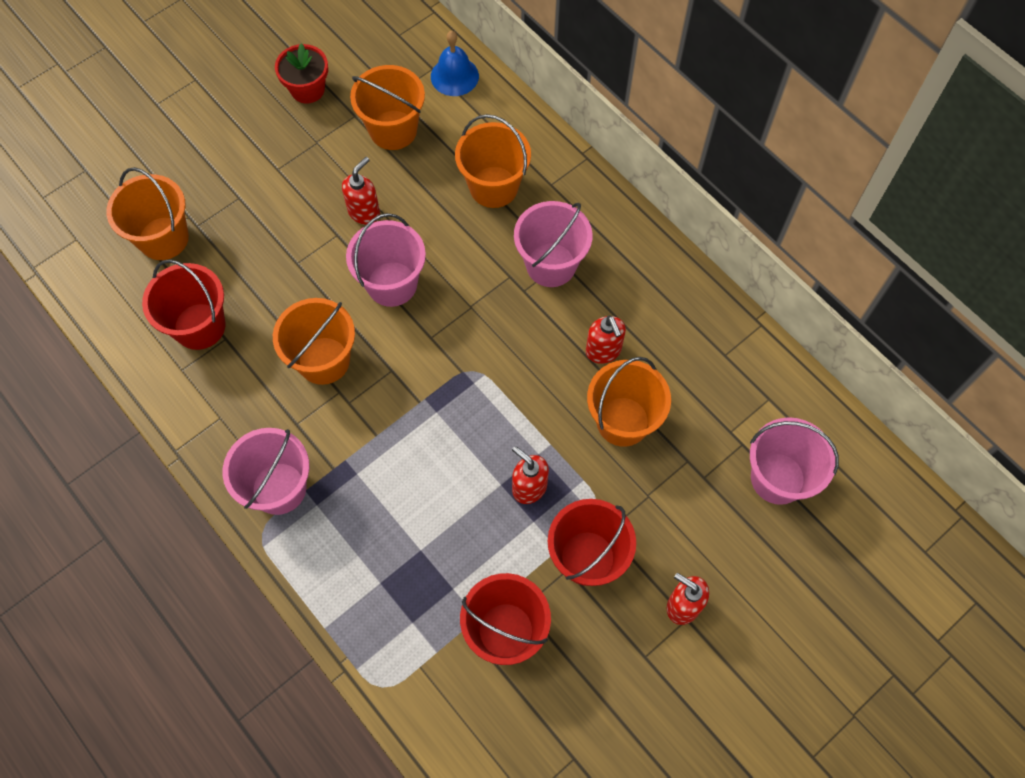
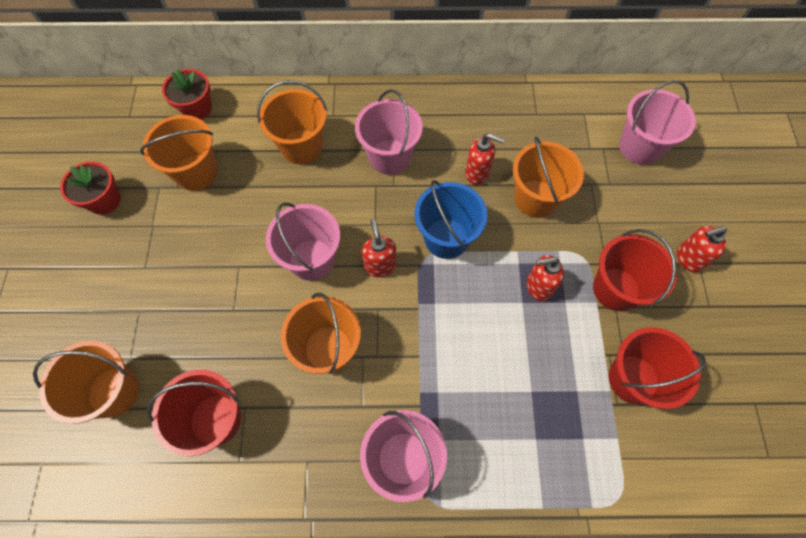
camera: 50 degrees left, 0 degrees up
red soap dispenser [342,157,380,225] -> red soap dispenser moved to [362,219,397,277]
blue bell [431,31,479,96] -> red flower pot [162,69,212,120]
none -> blue bucket [414,180,487,259]

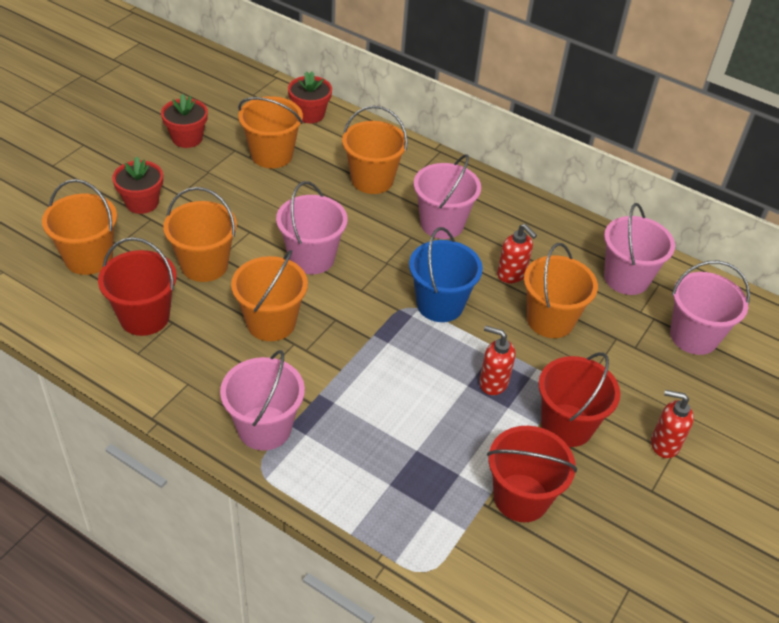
camera: 30 degrees right, 20 degrees down
red soap dispenser [362,219,397,277] -> none
none -> red flower pot [112,157,163,214]
none -> orange bucket [163,187,237,282]
none -> pink bucket [604,203,675,295]

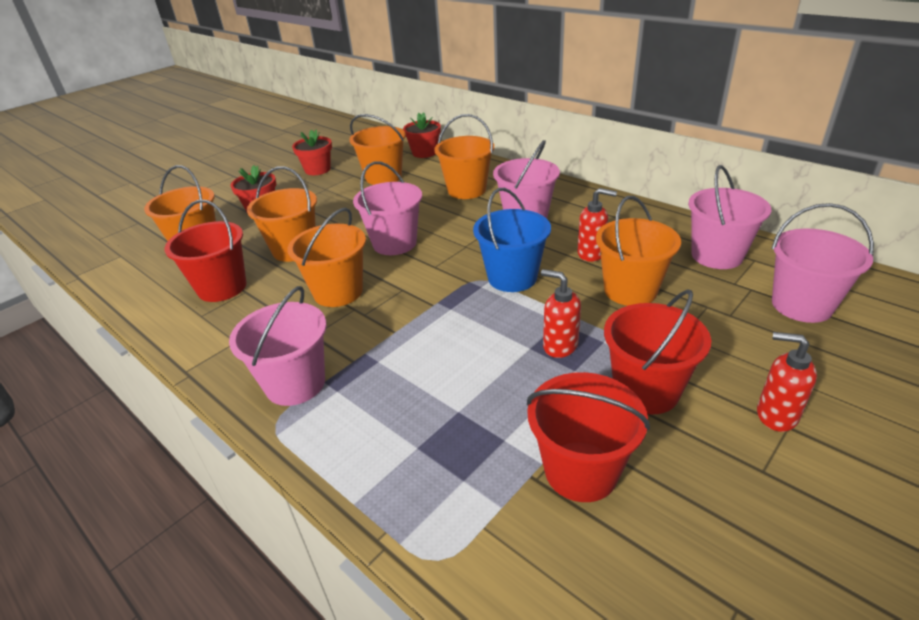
camera: 15 degrees right, 10 degrees down
red soap dispenser [497,224,537,283] -> red soap dispenser turned 45 degrees counterclockwise [577,188,617,262]

